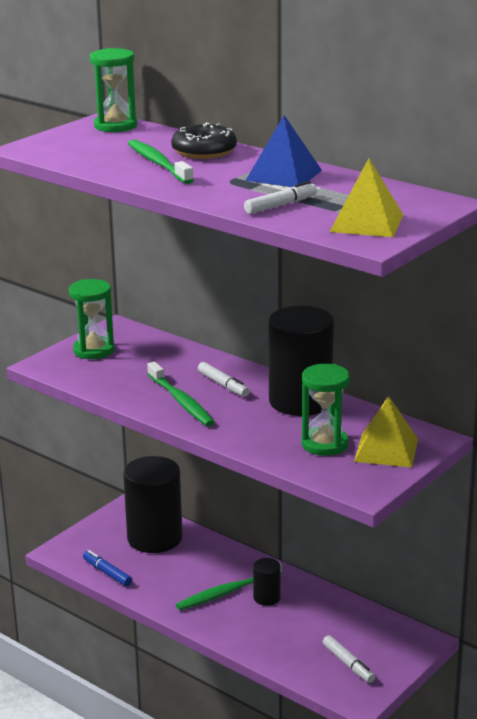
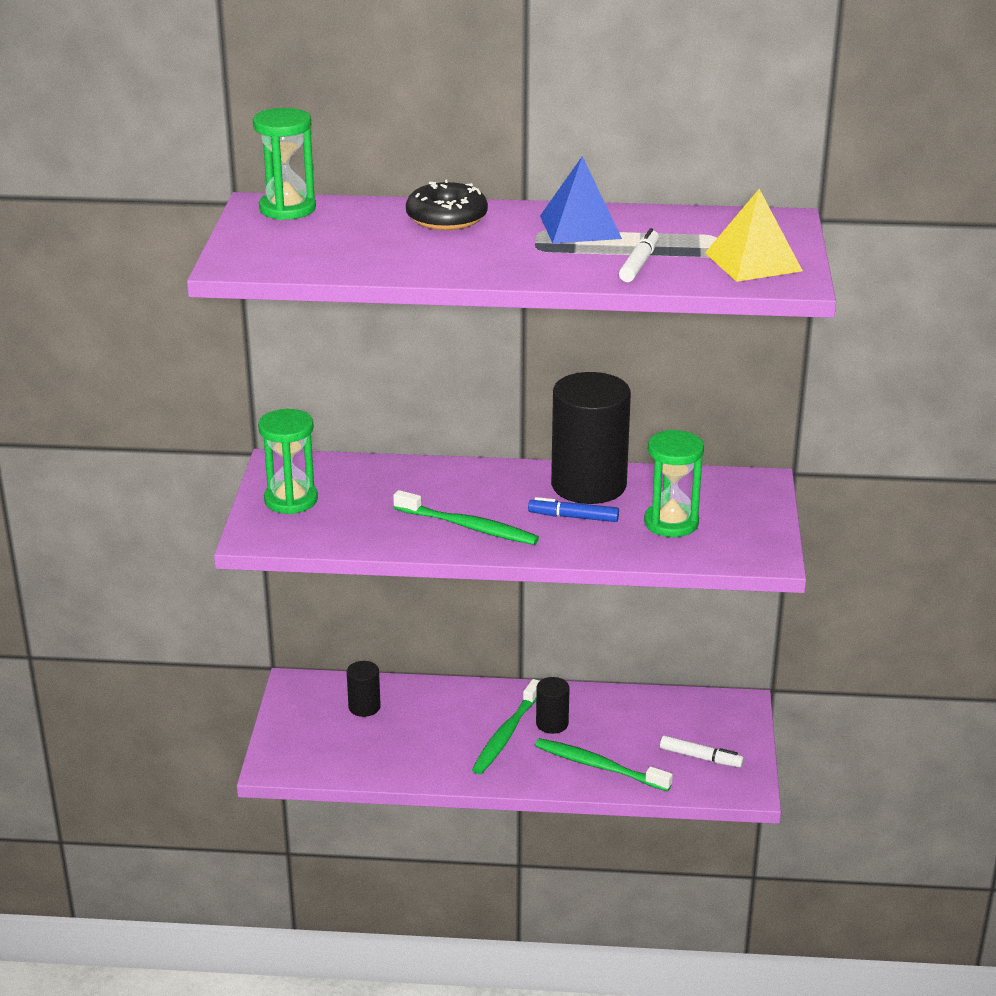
camera: 35 degrees left, 5 degrees up
blue marker [83,550,132,587] -> blue marker moved to [528,497,619,522]
black cylinder [123,456,183,553] -> black cylinder [347,661,381,717], size x0.46
green toothbrush [128,139,194,184] -> green toothbrush moved to [535,738,673,791]
white marker [198,362,249,397] -> none
yellow pyramid [354,396,418,468] -> none

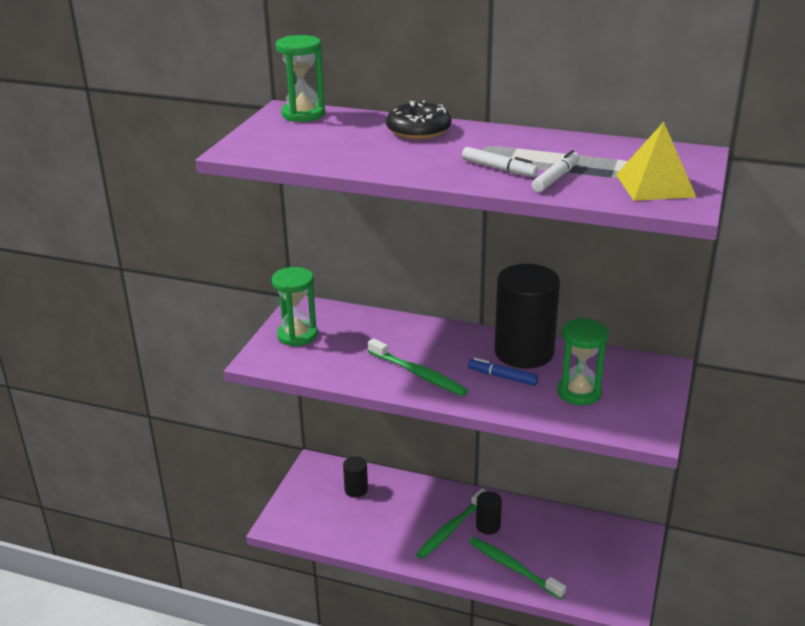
camera: 15 degrees right, 0 degrees up
blue pyramid [540,156,622,244] -> none
white marker [660,735,744,767] -> white marker moved to [462,147,539,177]

